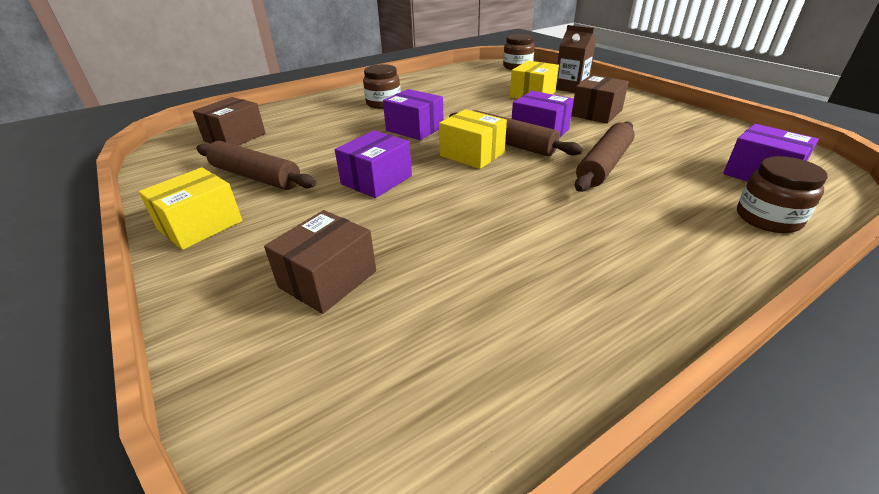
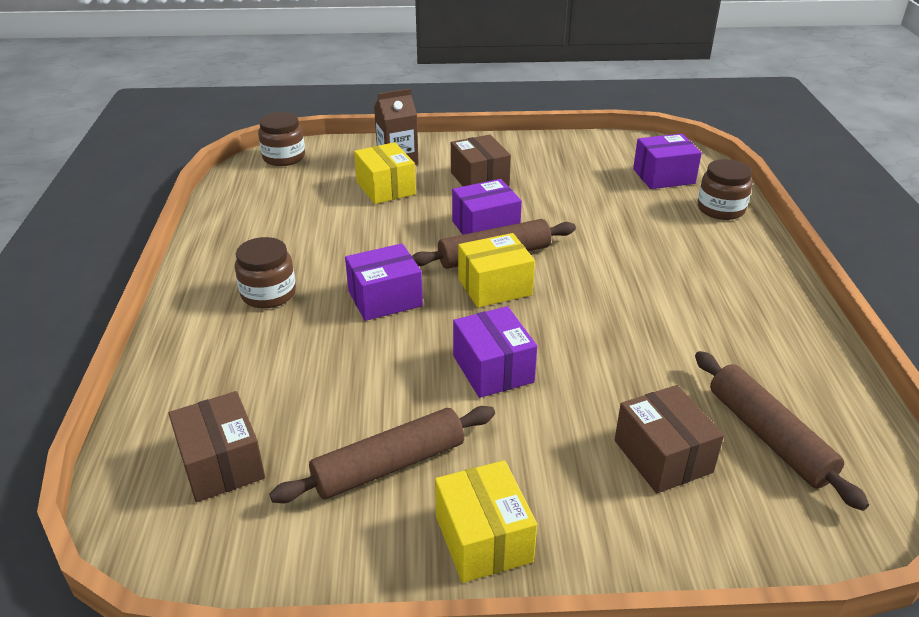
camera: 60 degrees left, 0 degrees up
brown rolling pin [575,122,635,192] -> brown rolling pin moved to [695,351,869,511]

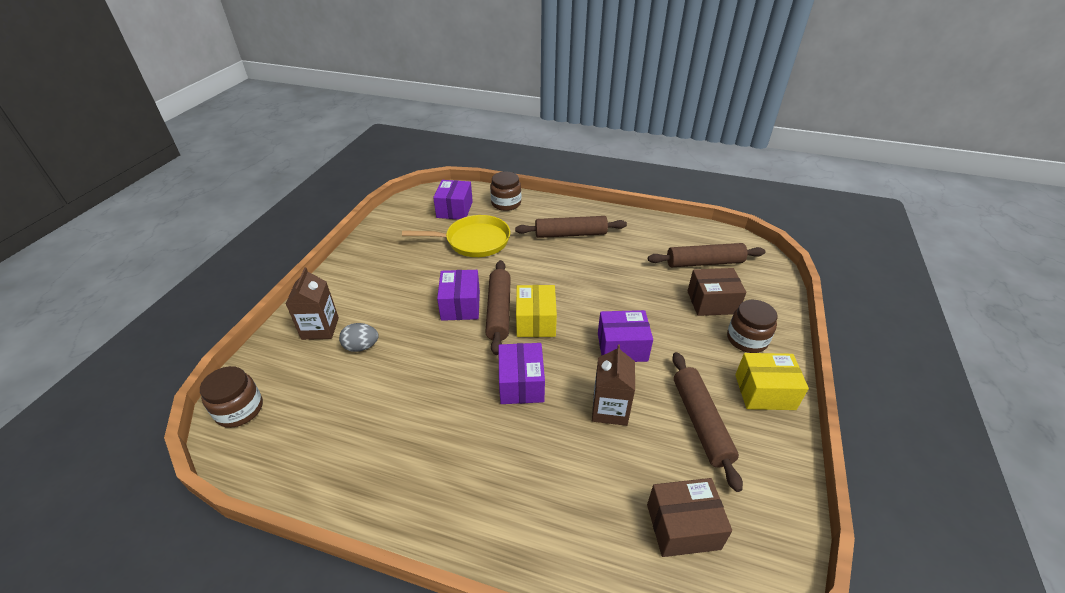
camera: 70 degrees left, 5 degrees up
brown jar [235,237,296,308] -> brown jar moved to [727,300,778,353]
yellow box [354,142,416,204] -> grey egg [339,323,379,352]
brown box [451,135,511,186] -> none
none -> yellow pan [402,215,510,257]
none -> brown rolling pin [515,216,627,238]
none -> brown carton [592,344,635,426]

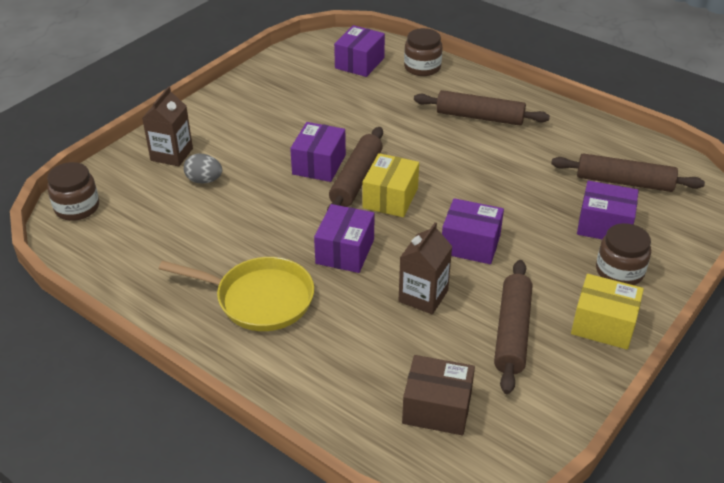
camera: 20 degrees right, 0 degrees up
yellow pan [402,215,510,257] -> yellow pan moved to [159,257,314,331]
brown box [687,268,746,316] -> purple box [577,181,639,239]

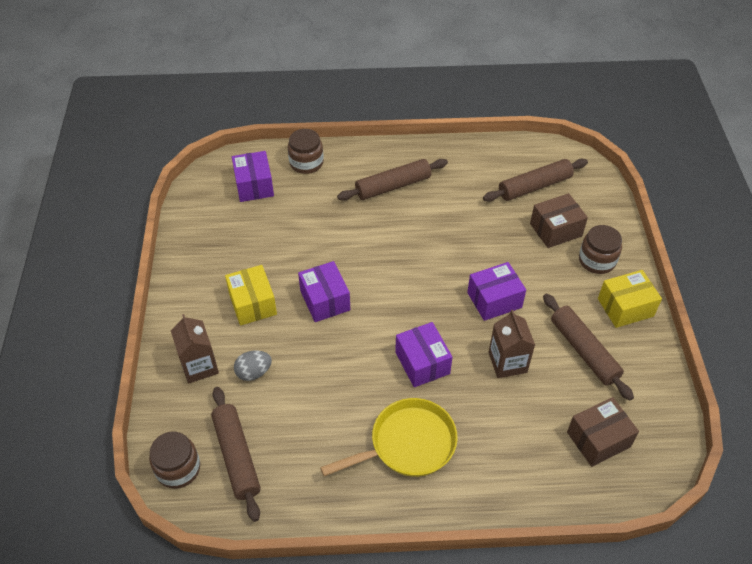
camera: 40 degrees left, 10 degrees up
brown rolling pin [327,127,383,210] -> brown rolling pin moved to [211,387,261,522]
yellow box [363,153,419,217] -> yellow box moved to [225,265,277,326]
purple box [577,181,639,239] -> brown box [530,193,588,248]

